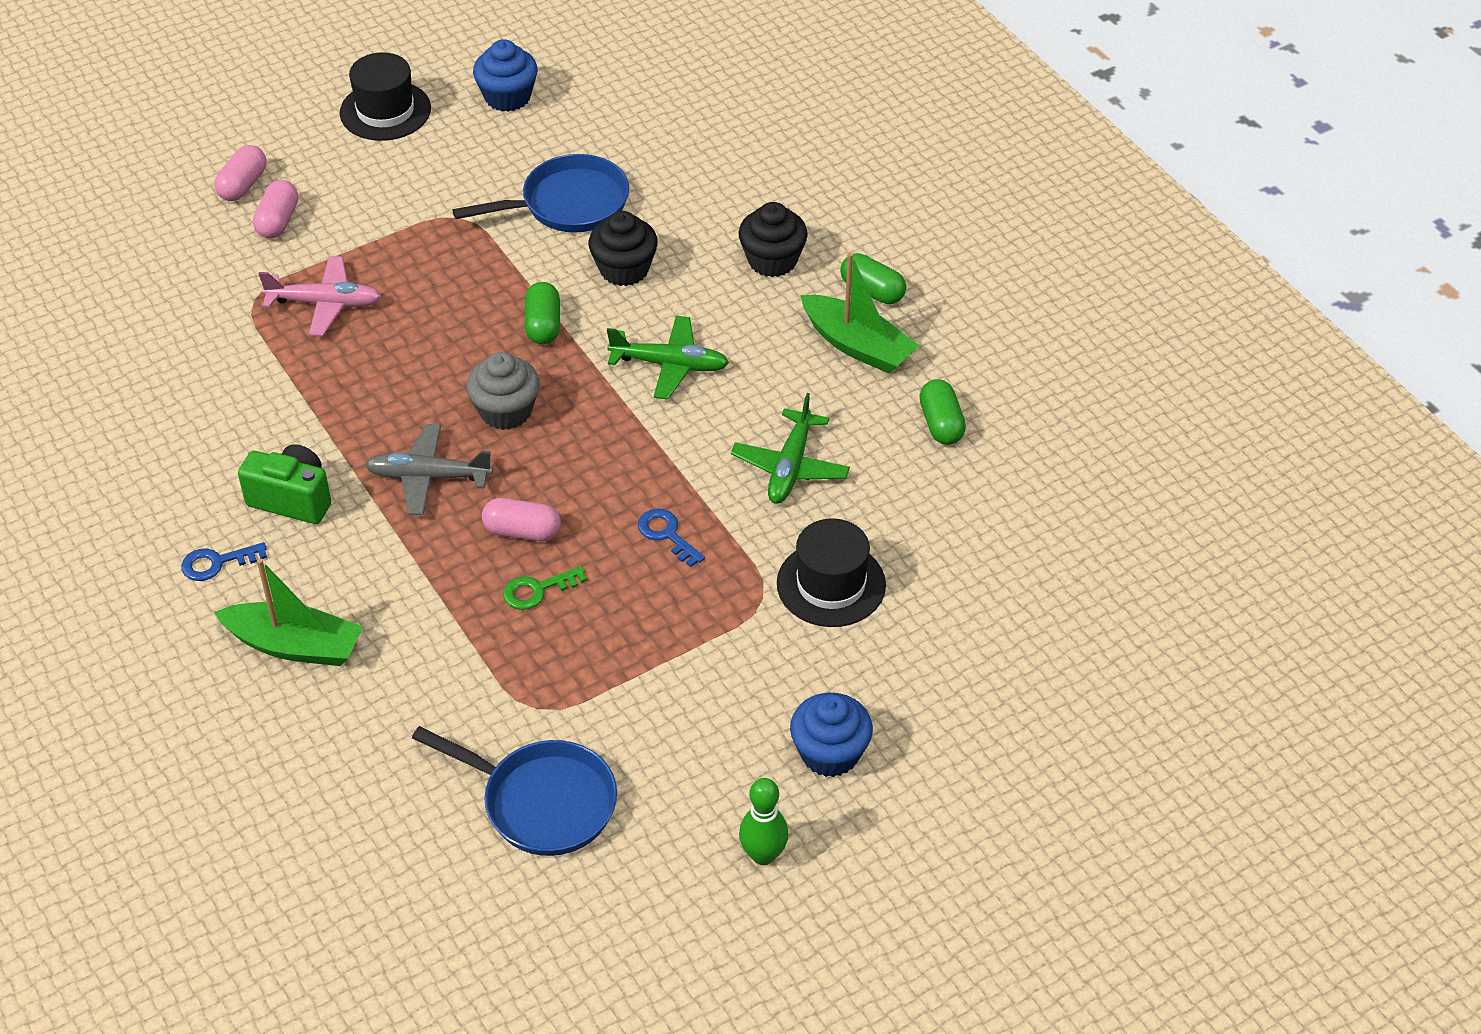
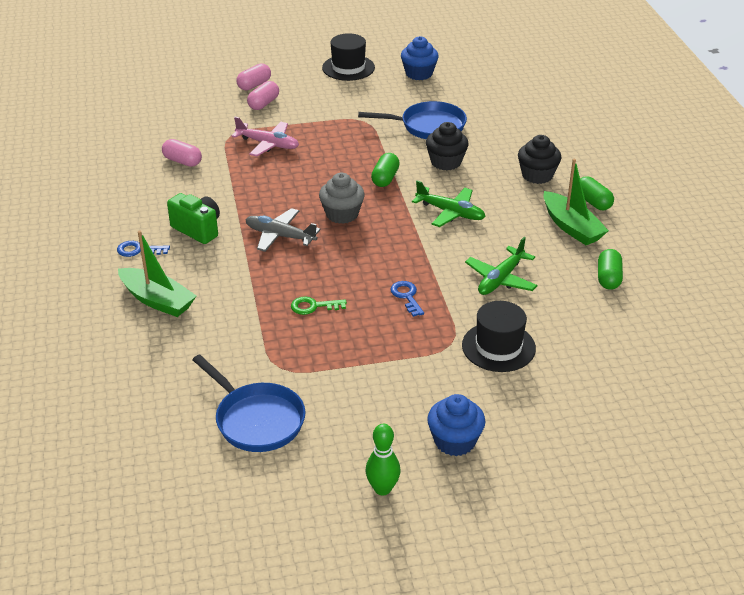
camera: 20 degrees right, 10 degrees down
pink capsule [482,498,561,541] -> pink capsule moved to [162,139,202,167]

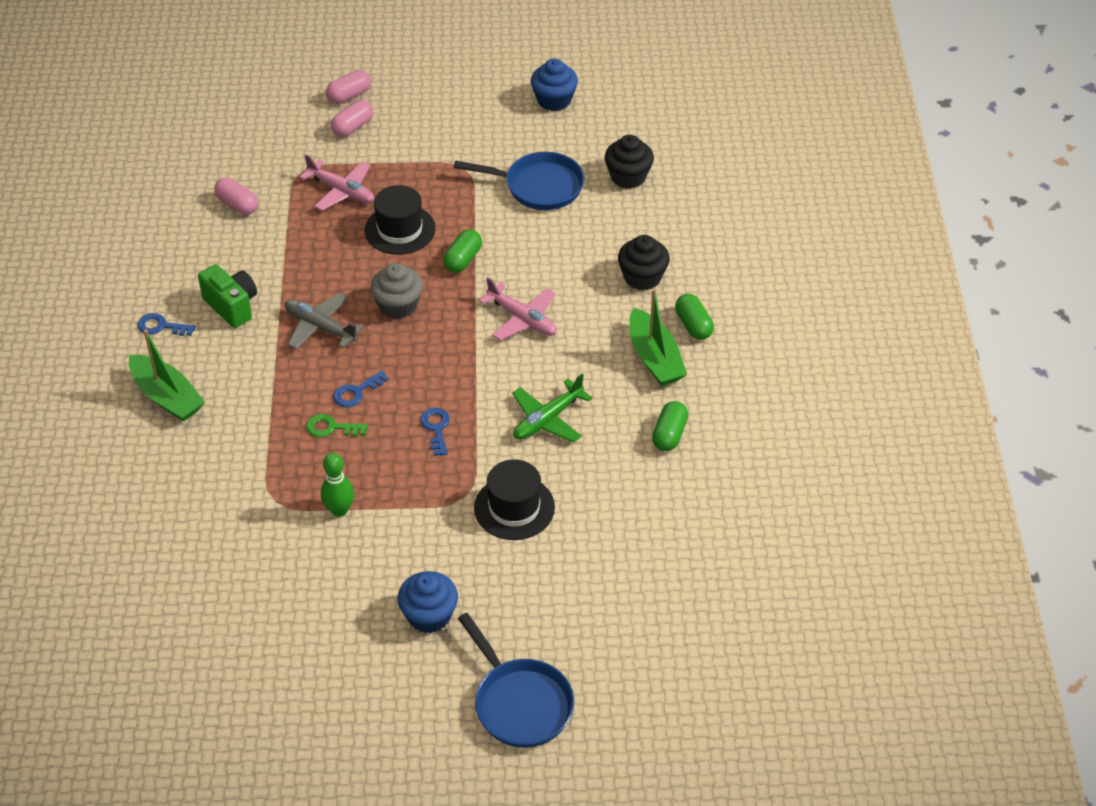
camera: 10 degrees right, 10 degrees up
blue pan [192,354,305,452] -> blue pan moved to [458,613,574,748]
black hat [322,33,375,81] -> black hat moved to [364,185,436,255]
green bowling pin [366,424,400,495] -> green bowling pin moved to [321,453,354,517]
green plane [412,180,486,227] -> pink plane [479,277,557,341]
black cupcake [426,122,468,170] -> black cupcake moved to [605,135,654,189]
none -> blue key [333,371,389,407]

